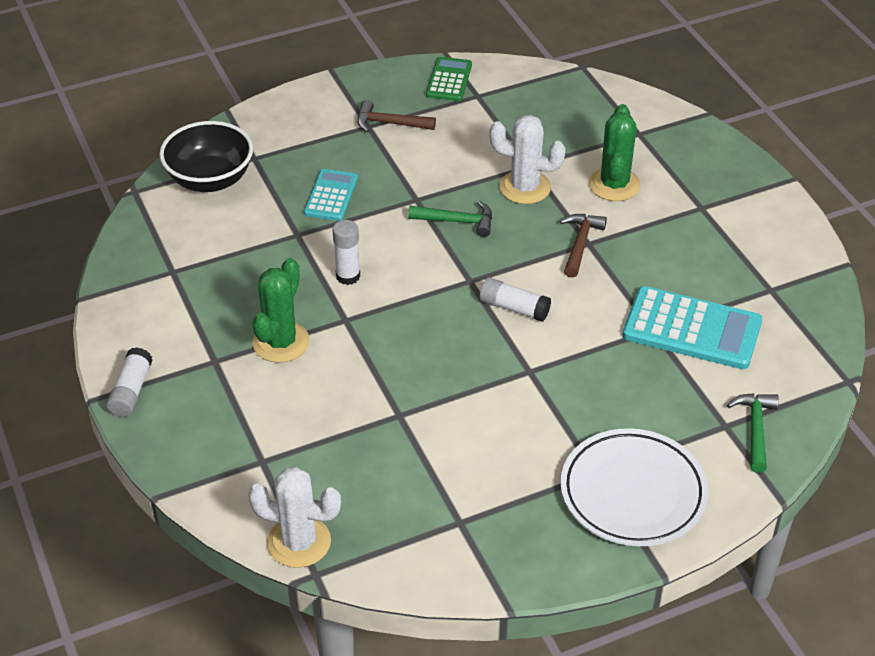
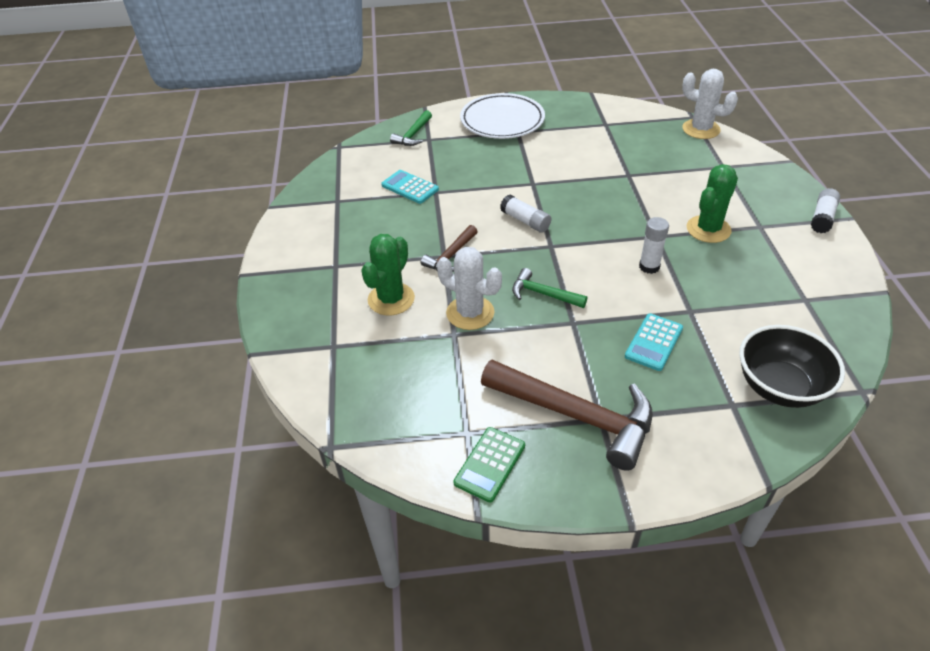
camera: 160 degrees left, 0 degrees up
brown hammer [357,100,436,132] -> brown hammer [481,360,653,471], size x1.98
turquoise calculator [623,286,762,369] -> turquoise calculator [381,170,439,204], size x0.59

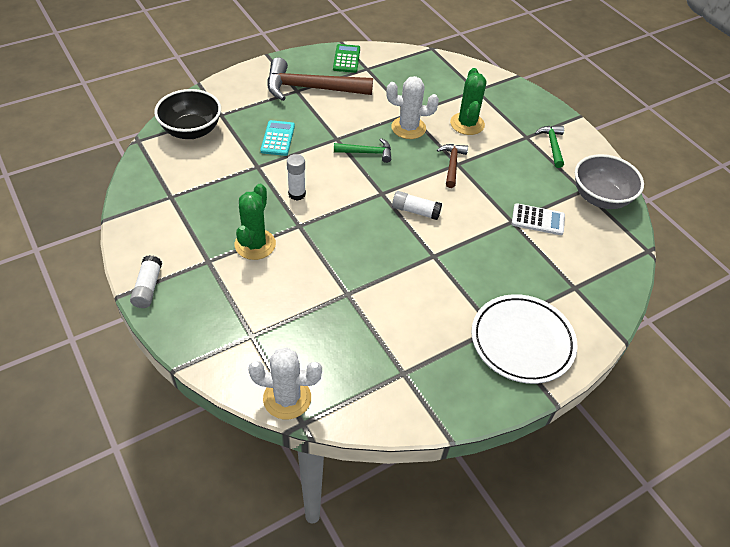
camera: 150 degrees right, 5 degrees up
turquoise calculator [381,170,439,204] -> white calculator [512,203,565,235]
green hammer [390,110,432,146] -> green hammer moved to [535,126,564,168]
none -> grey bowl [575,154,644,209]

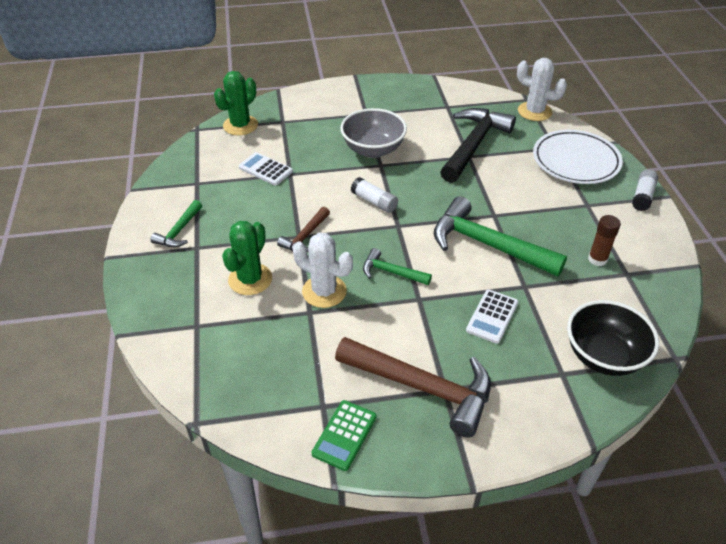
camera: 155 degrees left, 5 degrees down
green cactus [235,184,276,260] -> green cactus moved to [214,71,258,135]
turquoise calculator [260,120,295,156] -> white calculator [466,289,518,344]
white glue stick [287,154,306,201] -> green hammer [434,196,567,277]
white plate [471,294,578,384] -> white plate moved to [533,130,623,184]
grey bowl [575,154,644,209] -> grey bowl moved to [340,108,407,158]
none -> black hammer [440,108,516,183]
none -> brown glue stick [588,215,621,266]

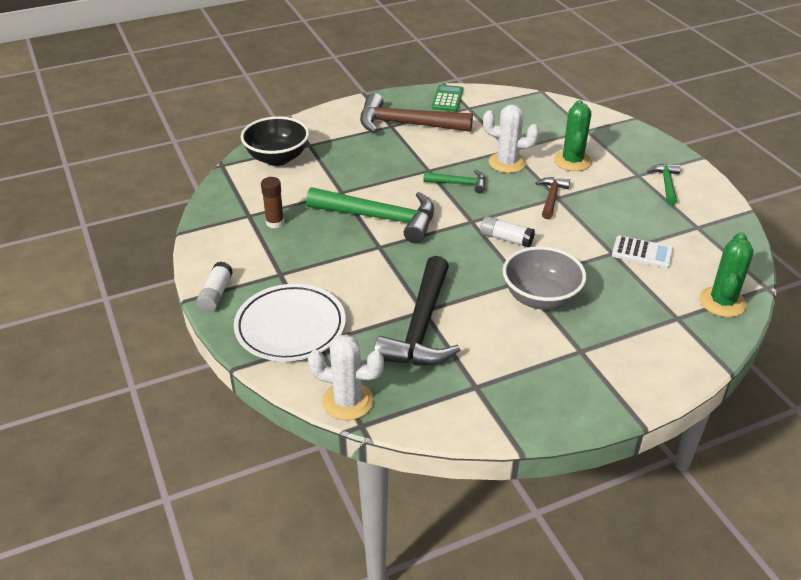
camera: 165 degrees right, 5 degrees down
white calculator [466,289,518,344] -> none

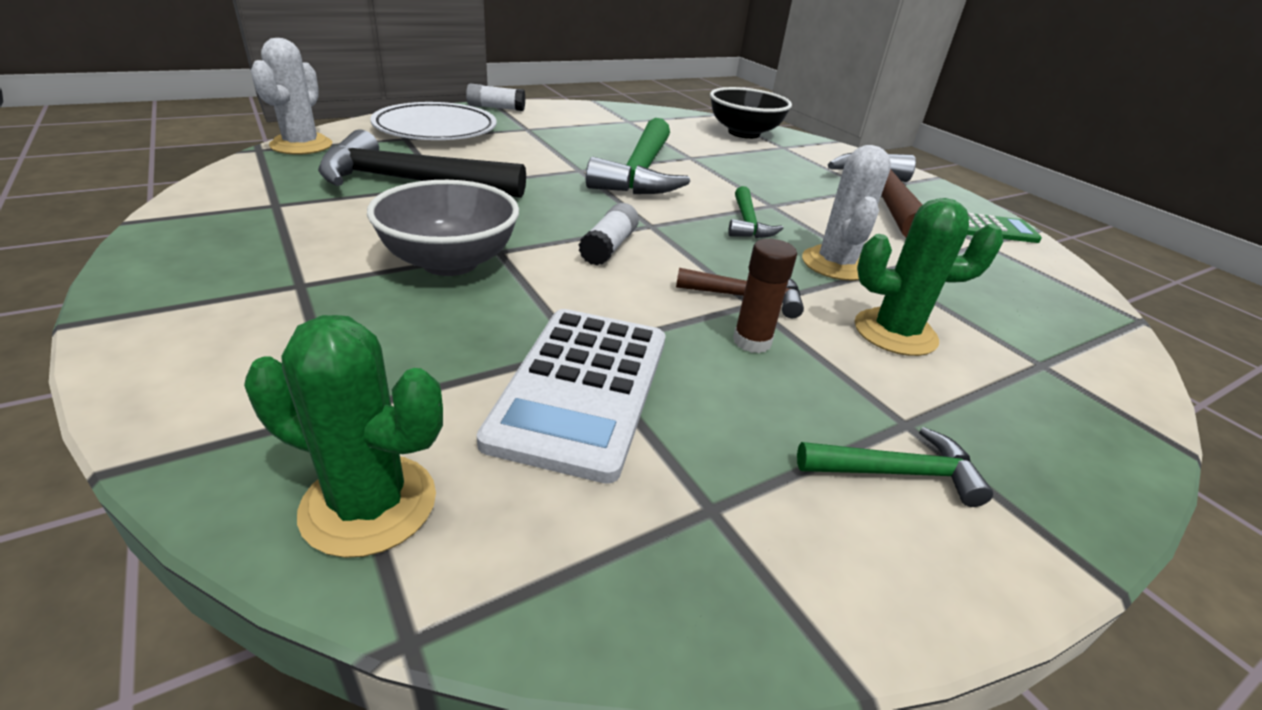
camera: 80 degrees right, 5 degrees down
brown glue stick [261,177,284,228] -> brown glue stick moved to [733,239,797,353]
white calculator [612,236,673,268] -> white calculator [477,309,665,484], size x1.71

